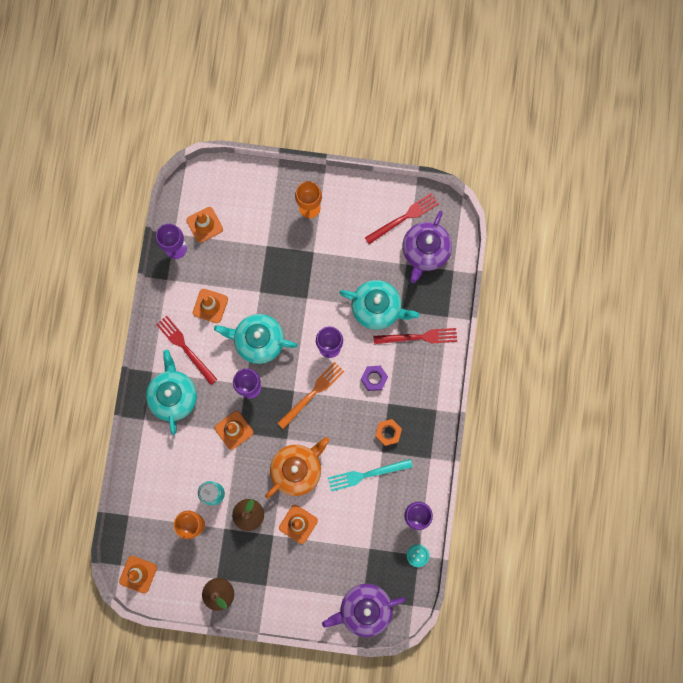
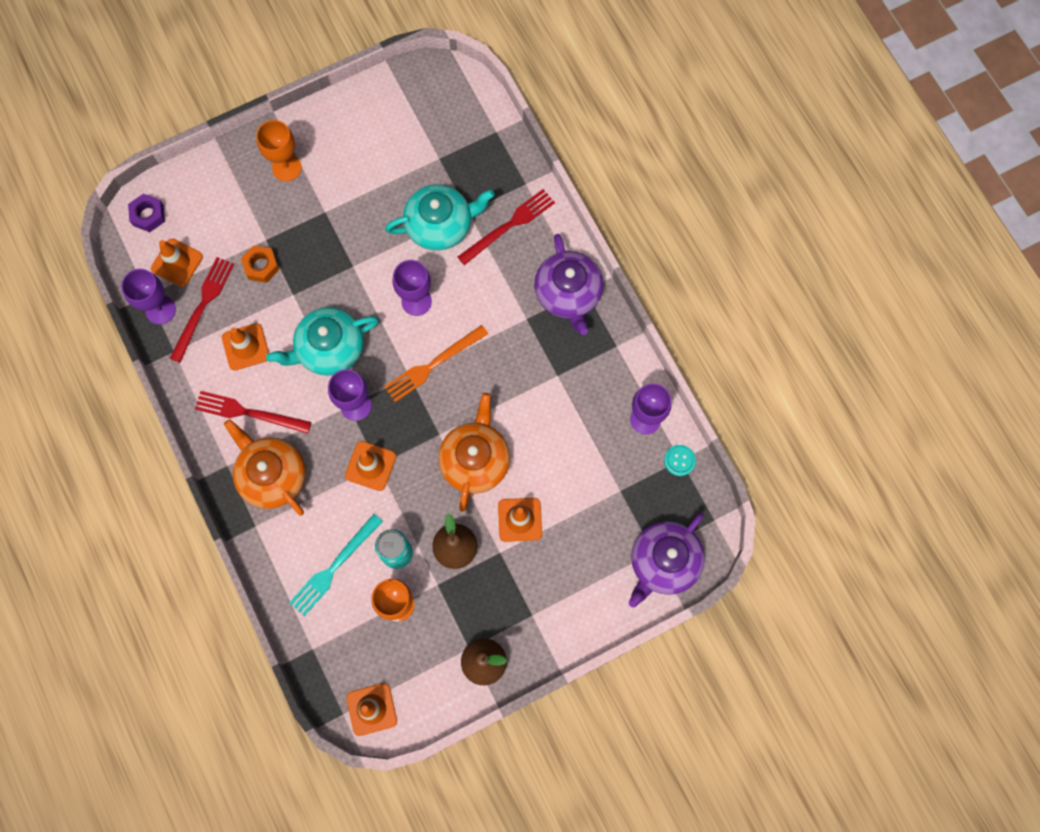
camera: 35 degrees left, 5 degrees down
turquoise teapot [146,350,197,435] -> orange teapot [224,419,306,516]
orange fork [278,362,344,429] -> orange fork turned 135 degrees counterclockwise [384,325,488,402]
turquoise fork [328,459,413,491] -> turquoise fork moved to [289,514,383,616]
purple nut [361,366,388,391] -> purple nut moved to [128,194,165,232]
red fork [365,193,439,244] -> red fork moved to [170,257,234,363]
orange nut [375,419,402,446] -> orange nut moved to [241,245,279,283]
purple teapot [402,211,452,283] -> purple teapot moved to [534,234,604,335]

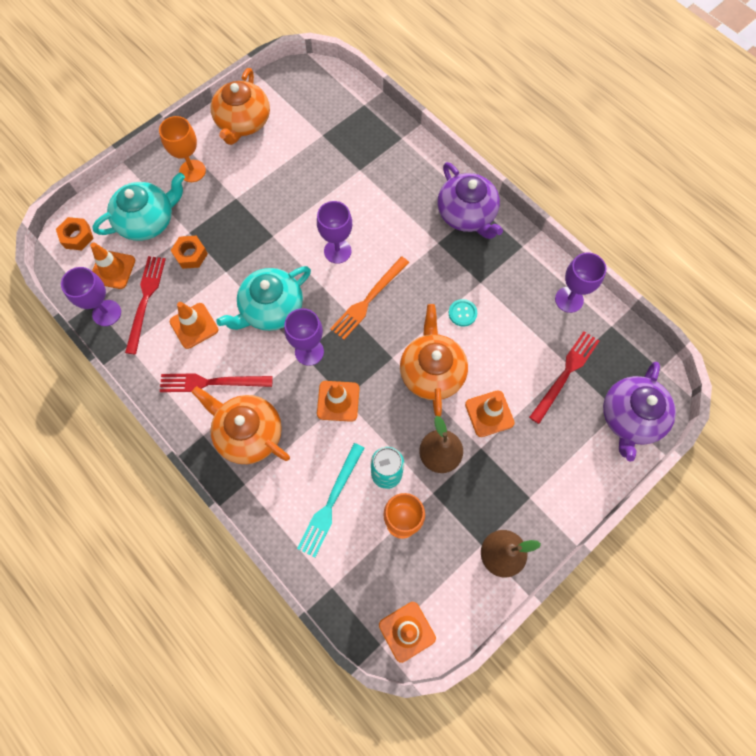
camera: 15 degrees left, 5 degrees down
purple nut [128,194,165,232] -> orange nut [56,217,94,250]
turquoise teapot [385,184,495,251] -> turquoise teapot moved to [92,172,185,241]
red fork [458,189,555,265] -> red fork moved to [529,331,599,424]
turquoise button [664,445,696,476] -> turquoise button moved to [449,299,477,326]
none -> orange teapot [210,68,270,145]

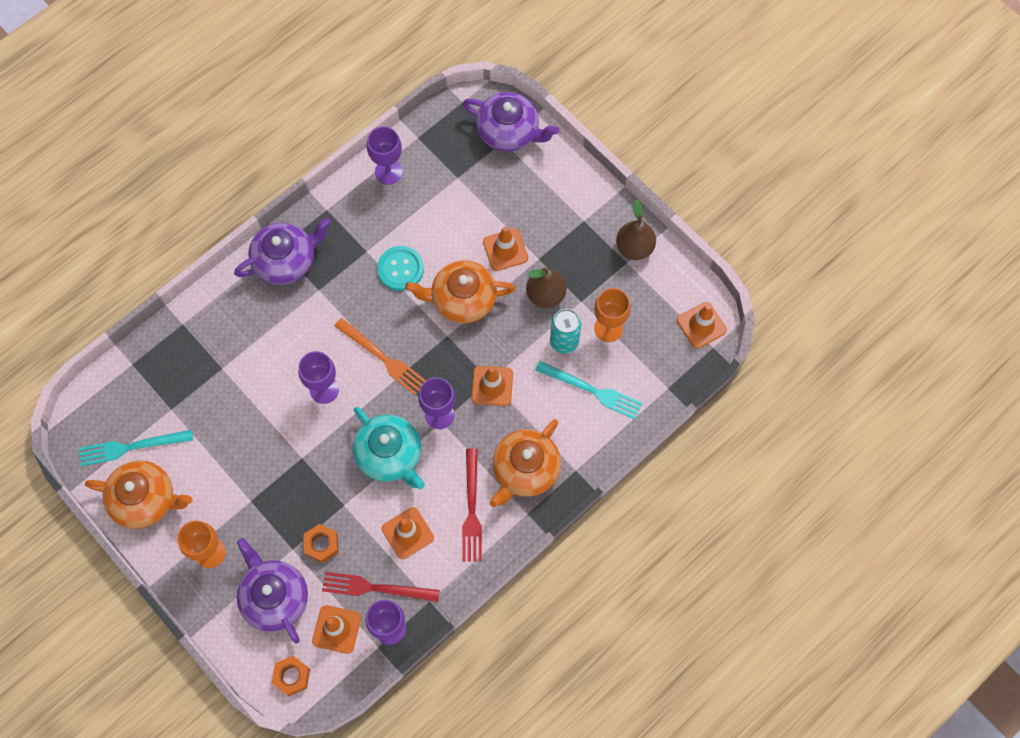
camera: 90 degrees left, 0 degrees up
turquoise teapot [92,172,185,241] -> purple teapot [237,538,308,644]
turquoise button [449,299,477,326] -> turquoise button [377,246,424,291], size x1.62
red fork [529,331,599,424] -> none
none -> turquoise fork [79,430,193,466]

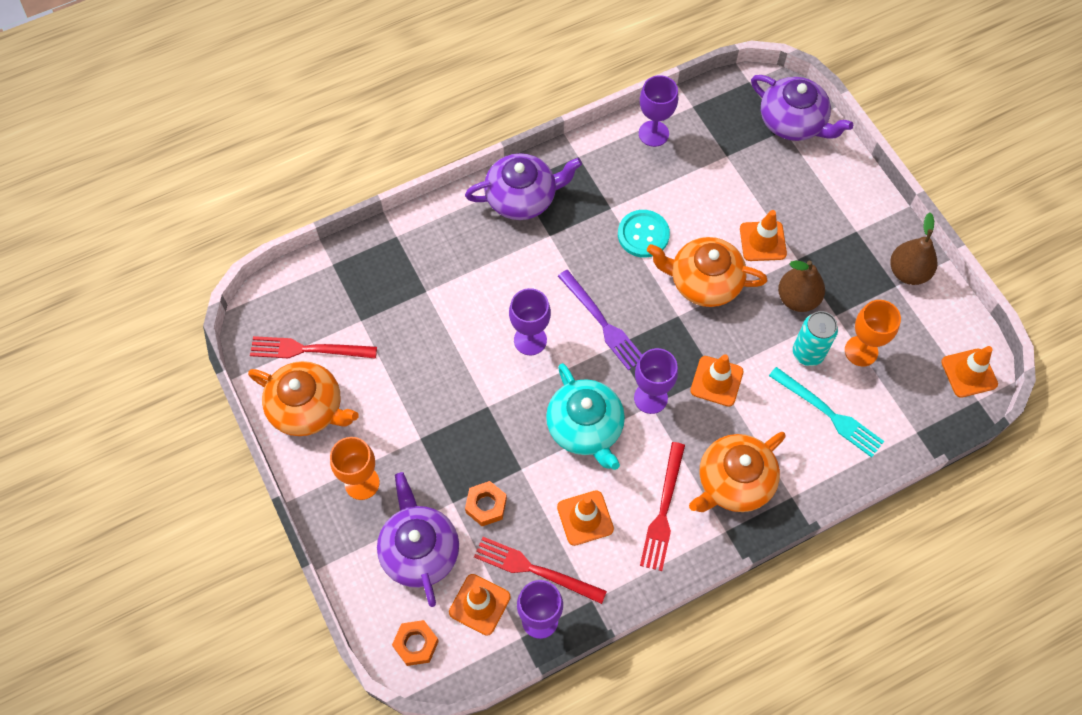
camera: 15 degrees right, 5 degrees down
turquoise fork [79,430,193,466] -> red fork [250,336,377,359]
orange fork [335,318,426,395] -> purple fork [558,270,642,370]

